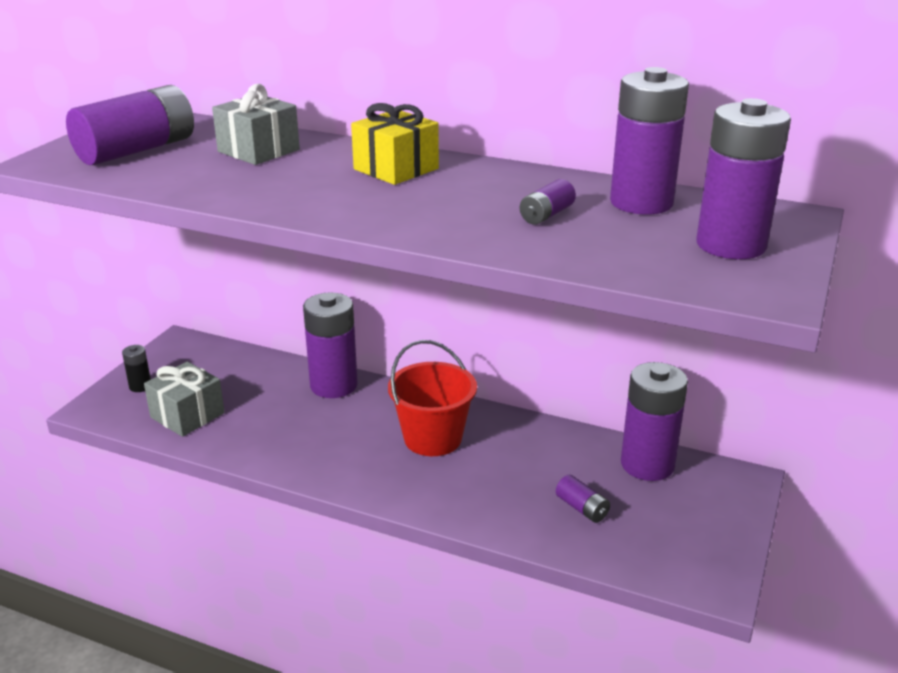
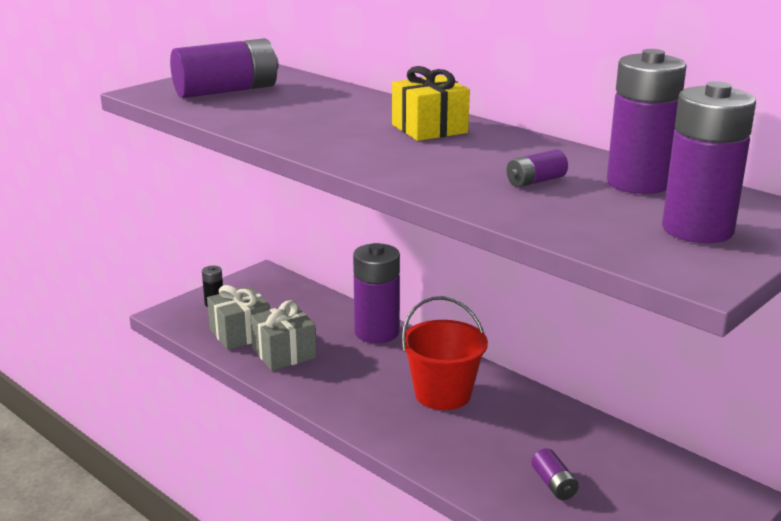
camera: 20 degrees right, 5 degrees down
grey gift [212,84,300,165] -> grey gift moved to [250,300,317,371]
purple battery [621,362,688,481] -> none

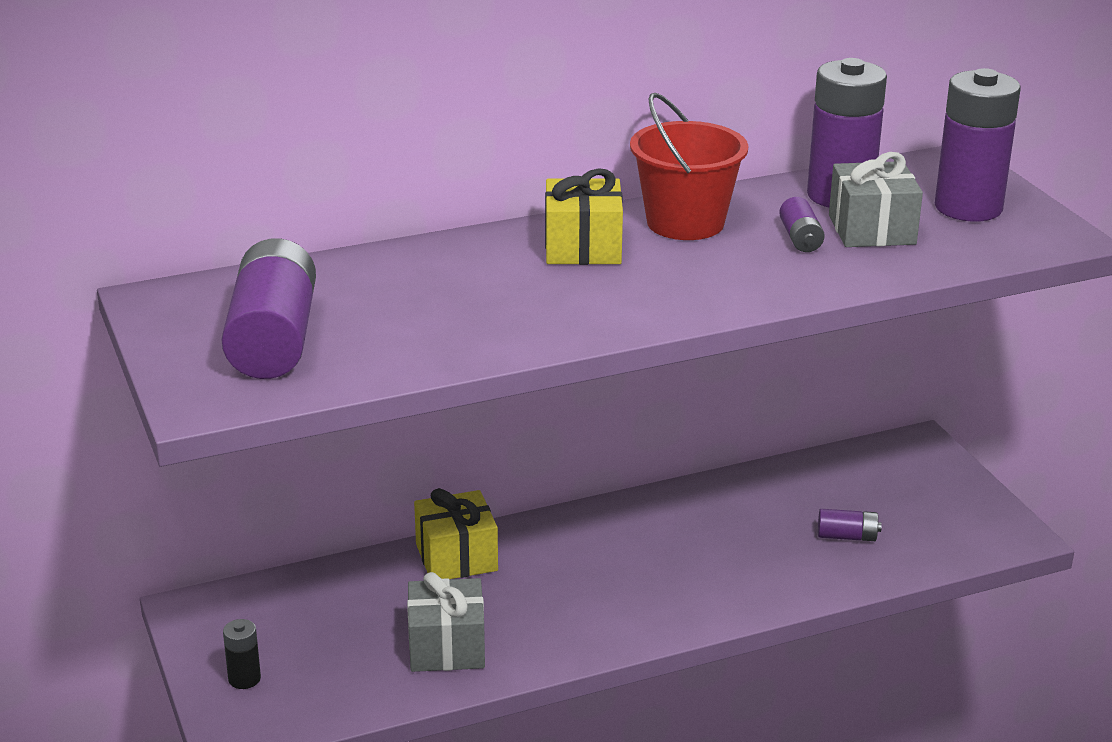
camera: 65 degrees left, 5 degrees up
grey gift [207,285,270,350] -> grey gift moved to [829,152,923,247]
purple battery [353,243,400,343] -> yellow gift [414,488,498,579]
red bucket [402,296,488,410] -> red bucket moved to [630,93,748,240]

